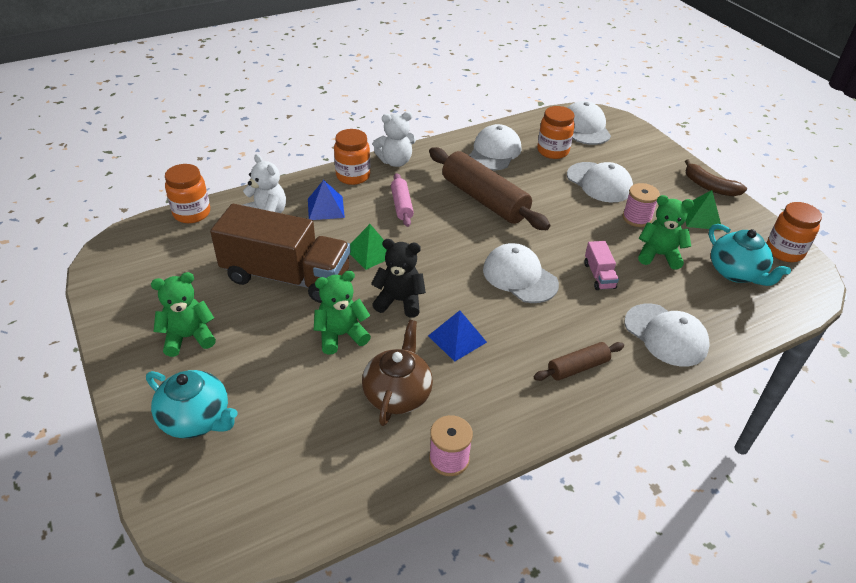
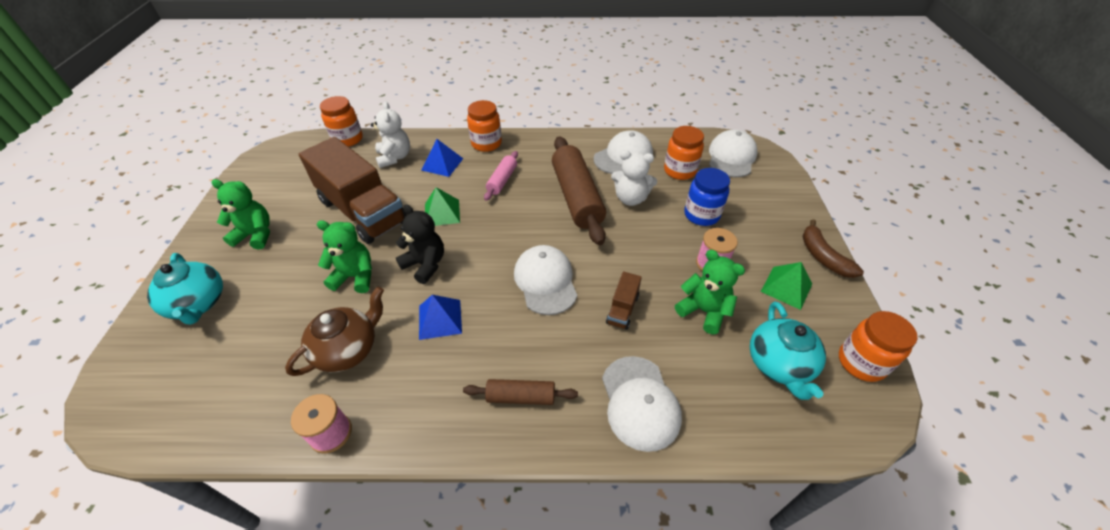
camera: 30 degrees right, 5 degrees up
white teddy bear [373,111,416,167] -> white teddy bear moved to [611,150,657,206]
white cap [567,162,633,202] -> blue jar [684,168,730,226]
pink truck [584,241,619,290] -> brown truck [606,272,642,330]

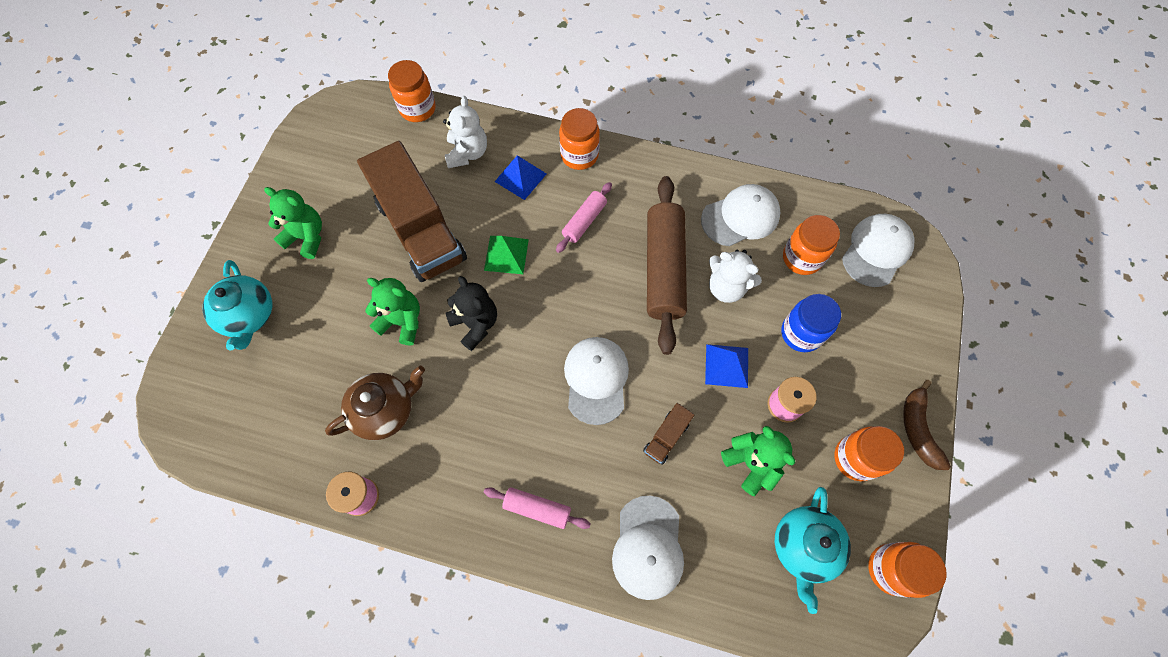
camera: 15 degrees right, 20 degrees up
blue pyramid [419,295,462,340] -> blue pyramid moved to [705,344,748,388]
brown rolling pin [463,379,578,405] -> pink rolling pin [483,487,591,529]
green pyramid [761,262,812,310] -> orange jar [834,426,904,481]

